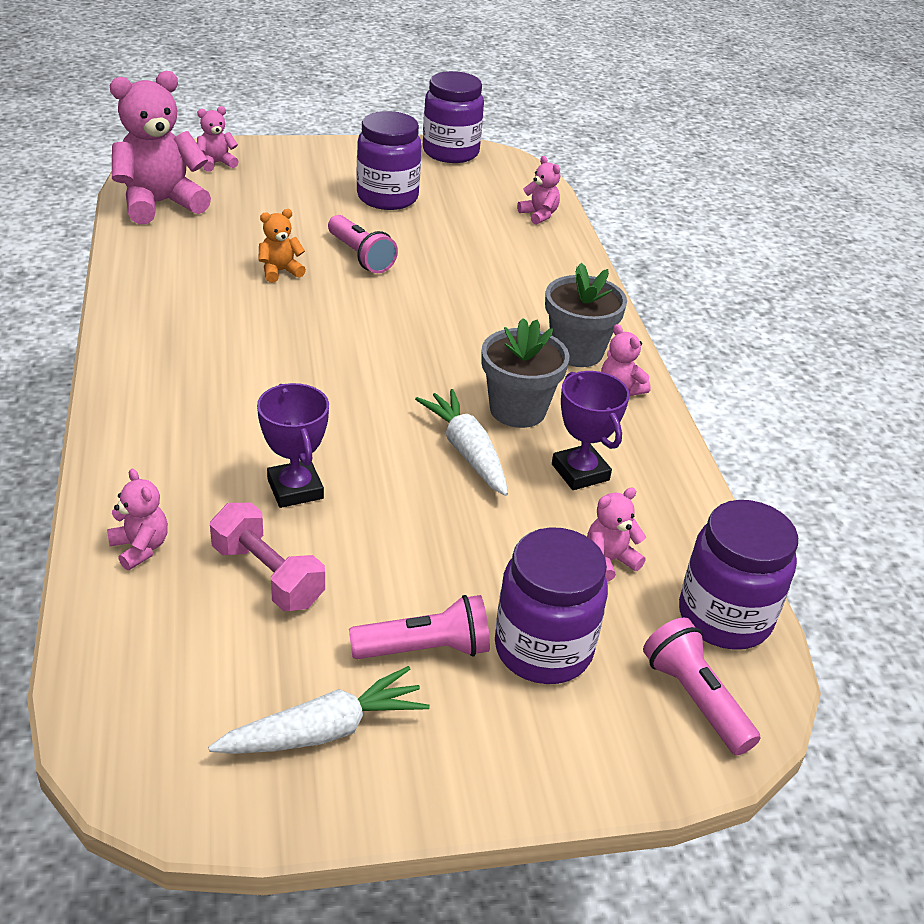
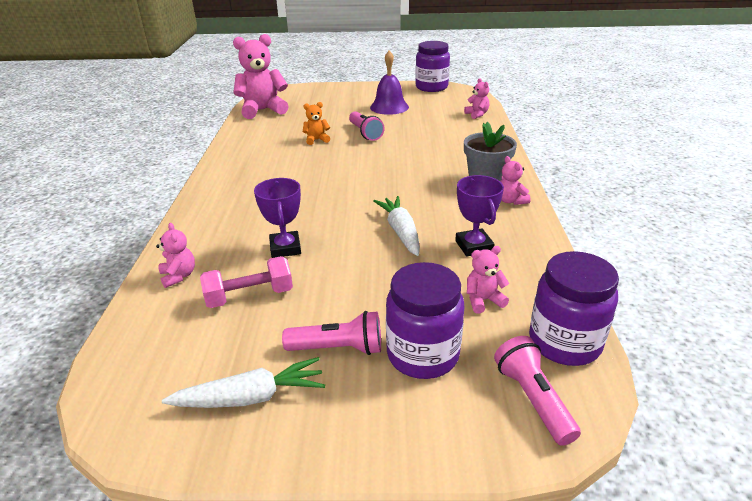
camera: 15 degrees right, 5 degrees down
pink teddy bear [197,106,239,172] -> none
pink dumbbell [210,503,325,611] -> pink dumbbell turned 75 degrees counterclockwise [200,256,293,308]
purple jar [356,111,422,210] -> purple bell [370,50,409,115]
grey flower pot [481,318,569,428] -> none

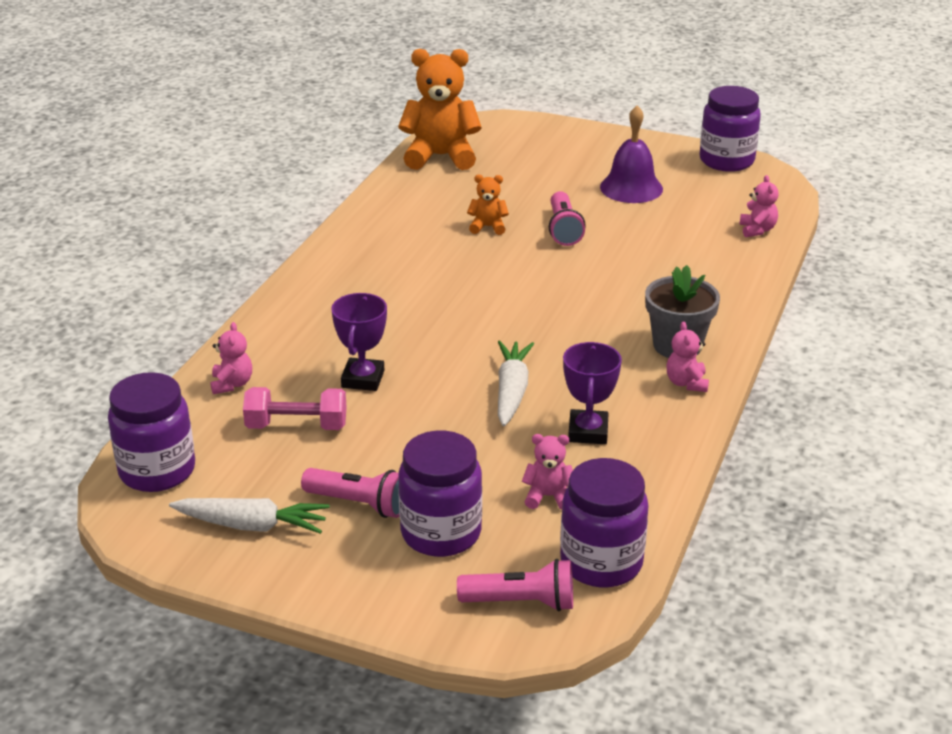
camera: 20 degrees right, 0 degrees up
pink teddy bear [233,34,289,119] -> orange teddy bear [398,49,482,170]
pink flashlight [494,336,581,446] -> pink flashlight turned 90 degrees clockwise [457,559,573,611]
none -> purple jar [108,372,195,492]

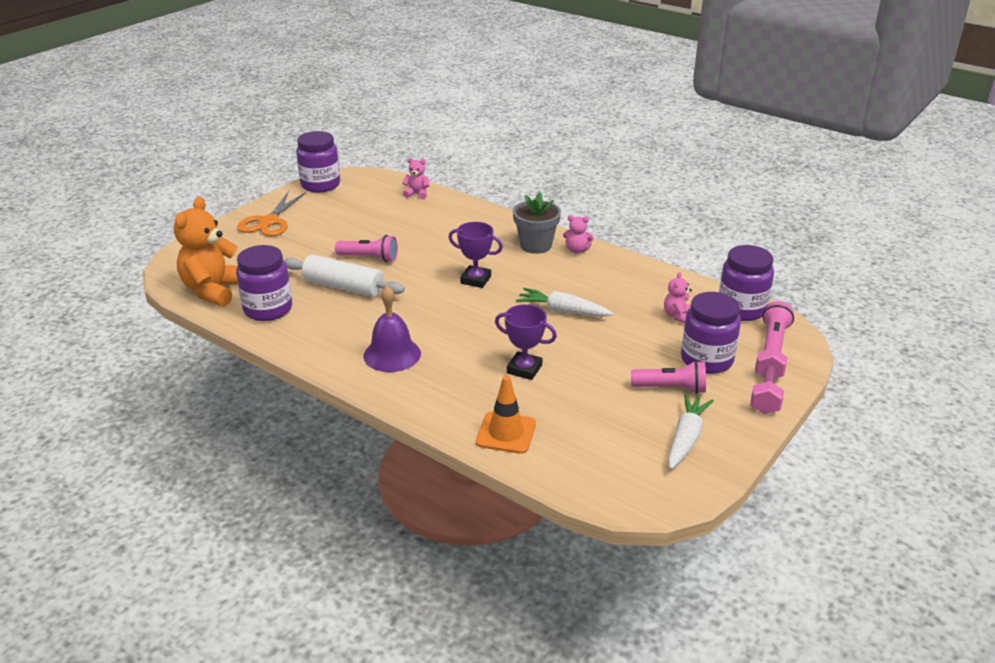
camera: 75 degrees left, 0 degrees up
purple jar [108,372,195,492] -> purple jar moved to [236,245,292,321]
pink teddy bear [210,322,252,394] -> orange traffic cone [476,376,536,454]
pink dumbbell [243,387,347,430] -> pink dumbbell moved to [750,348,787,414]
pink flashlight [301,468,399,518] -> pink flashlight turned 60 degrees clockwise [631,360,706,394]
orange teddy bear [467,175,509,235] -> white rolling pin [284,255,405,297]
purple trophy [563,342,622,444] -> purple trophy moved to [448,222,503,288]
purple bell [600,105,663,203] -> purple bell moved to [363,286,421,372]
none -> orange scissors [237,191,306,236]

